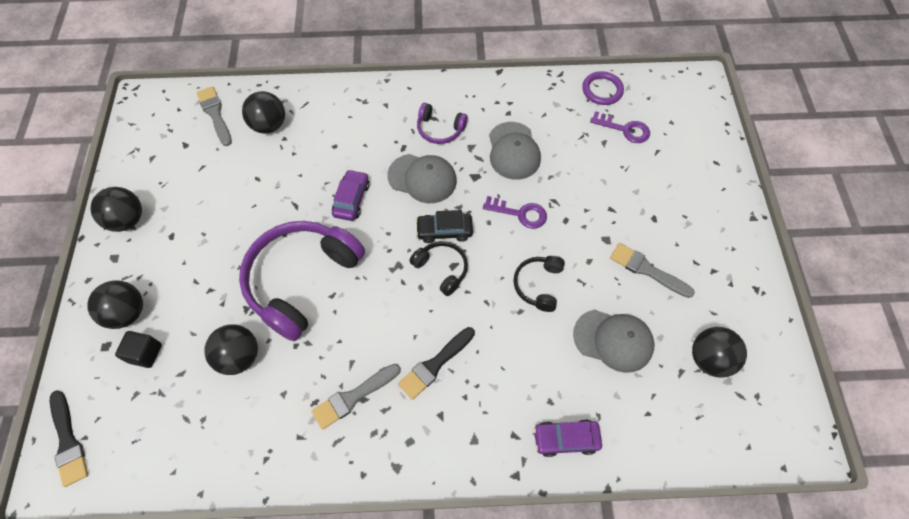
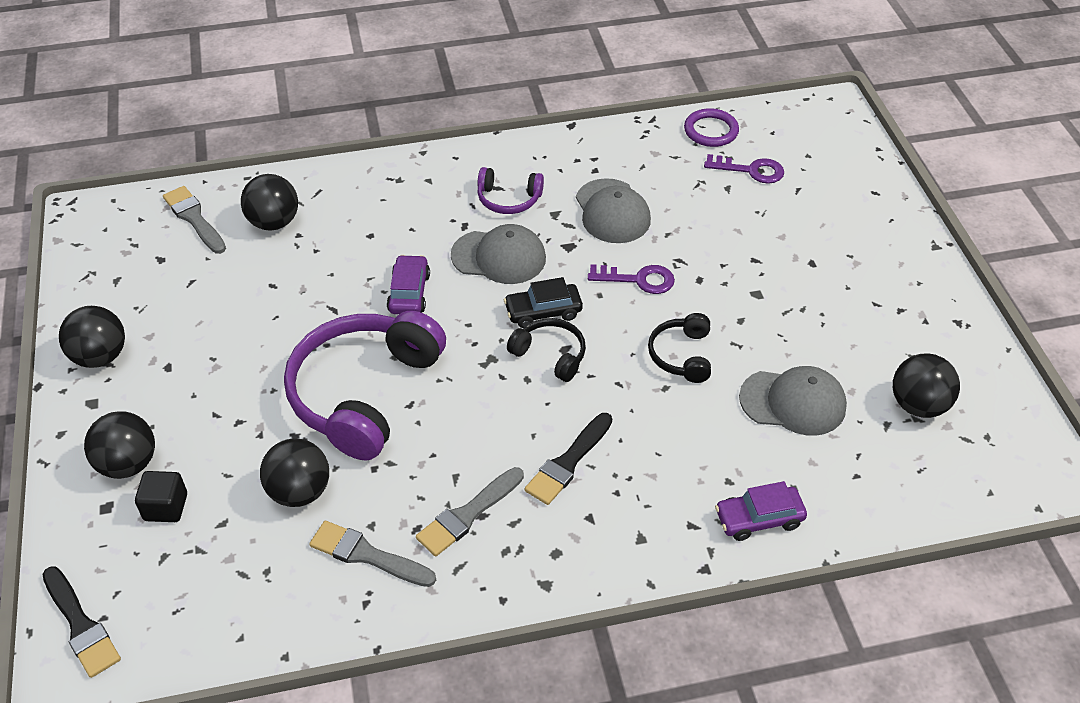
camera: 10 degrees left, 15 degrees down
grey brush [610,243,695,298] -> grey brush moved to [309,521,436,587]

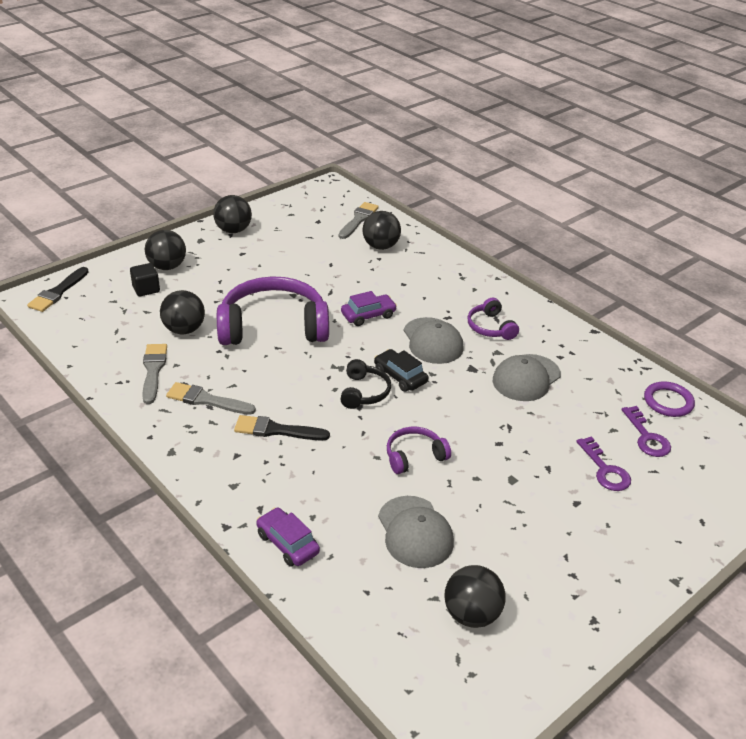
camera: 60 degrees right, 10 degrees down
purple key [588,264,675,294] -> purple key moved to [576,436,631,491]
black headphones [648,313,711,383] -> purple headphones [387,427,451,474]

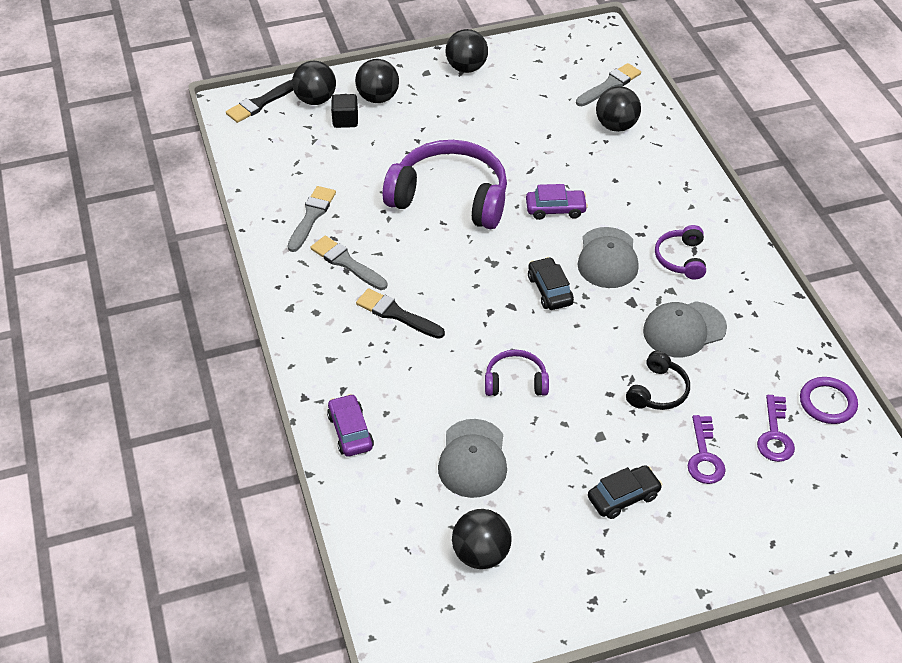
camera: 25 degrees right, 10 degrees up
black ball [160,290,205,334] -> black ball moved to [292,61,336,105]
black headphones [340,359,391,409] -> black headphones moved to [626,351,690,410]
none -> black car [588,465,662,519]

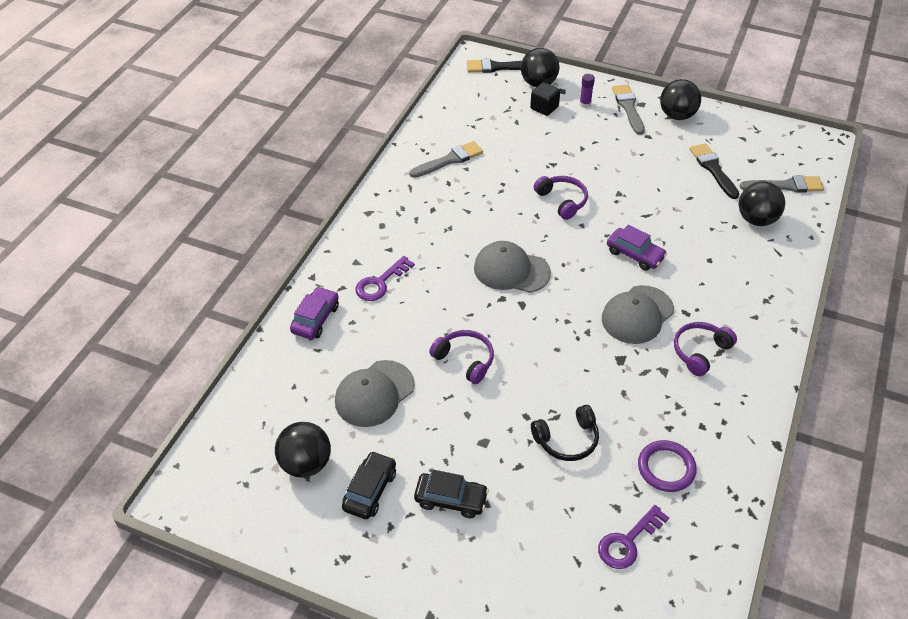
camera: 40 degrees right, 0 degrees up
grey brush [311,236,387,290] -> grey brush moved to [612,85,645,135]
black ball [355,59,399,103] -> purple glue stick [579,74,595,108]
black brush [356,288,445,339] -> black brush moved to [689,143,739,199]
purple headphones [383,140,507,229] -> purple headphones [534,176,588,220], size x0.48
black car [528,257,574,310] -> black car moved to [342,451,396,519]
grey cap [643,301,727,357] -> grey cap moved to [474,241,551,293]
purple key [688,415,726,484] -> purple key moved to [355,256,415,301]
purple ring [800,377,858,424] -> purple ring moved to [638,440,697,492]

